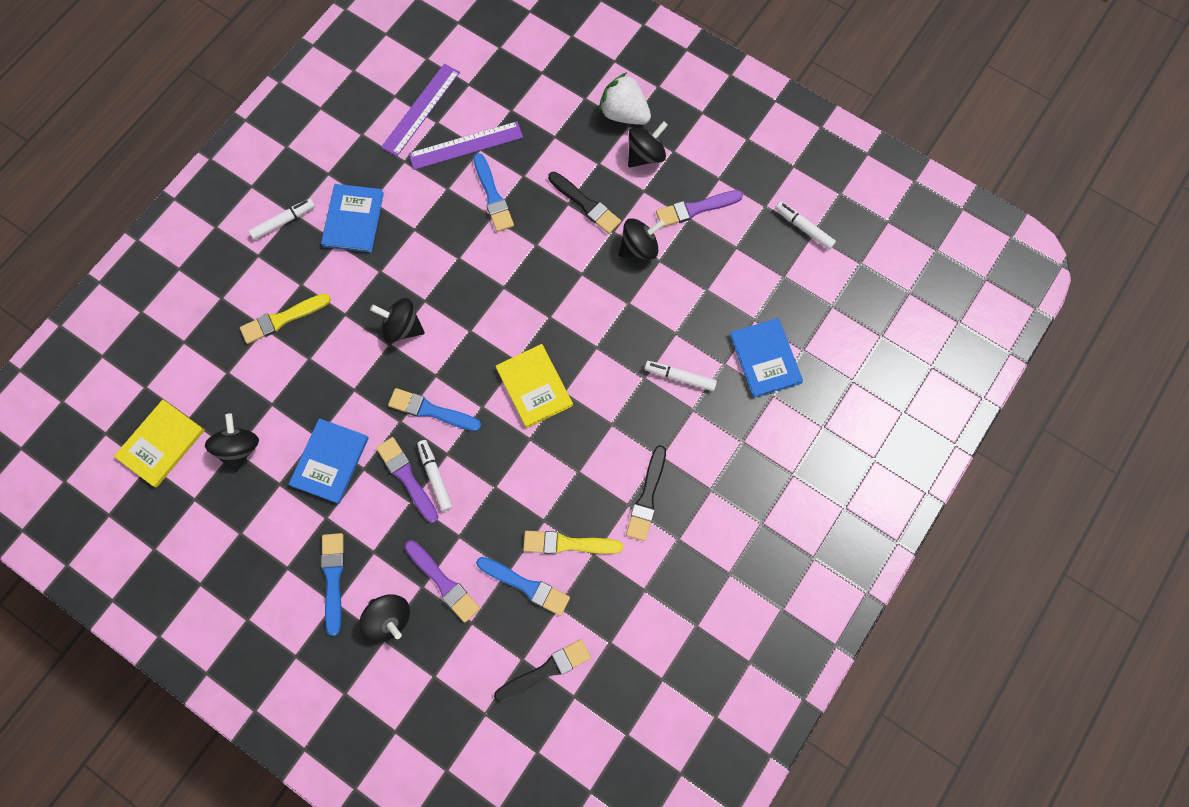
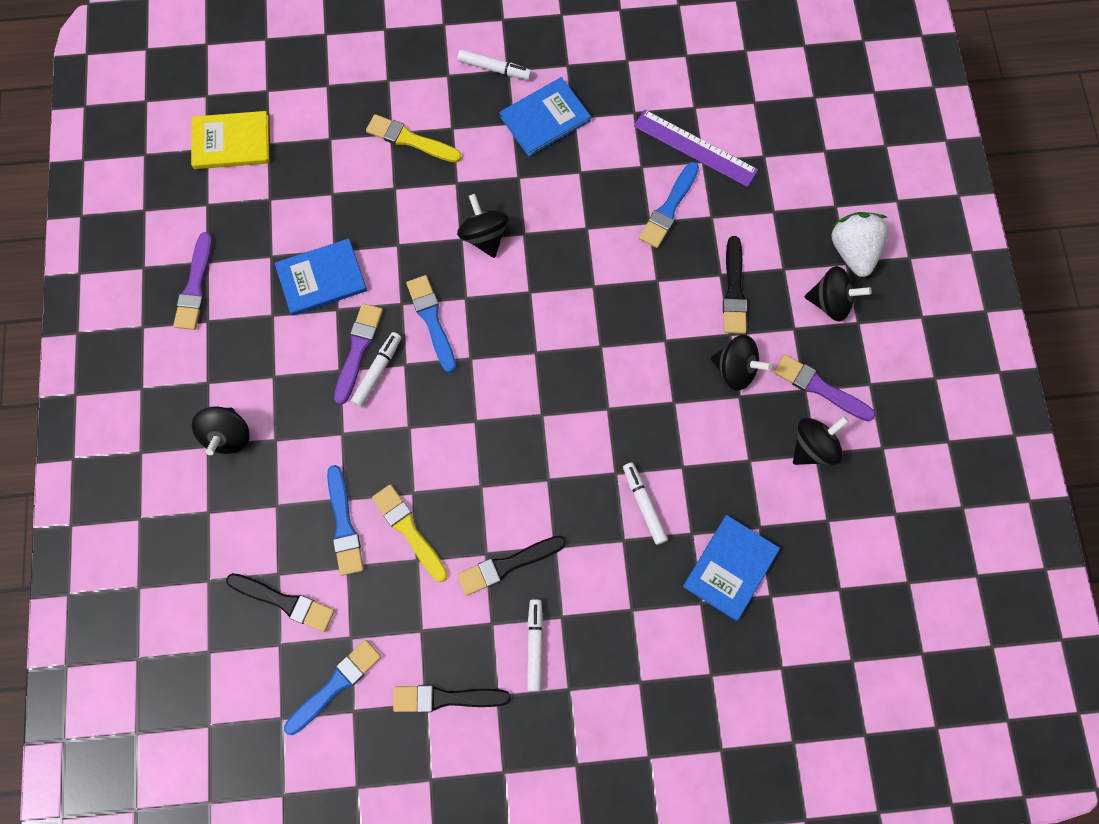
camera: 50 degrees right, 0 degrees up
black spinning top [205,413,259,472] -> black spinning top moved to [793,416,849,465]
blue brush [321,533,344,636] -> blue brush moved to [284,640,381,735]
purple ruler [381,64,460,156] -> none
purple brush [405,540,480,623] -> purple brush moved to [173,232,212,330]
yellow book [496,344,573,428] -> none
white marker [775,201,836,250] -> white marker moved to [527,599,543,691]
none -> black brush [393,685,511,712]

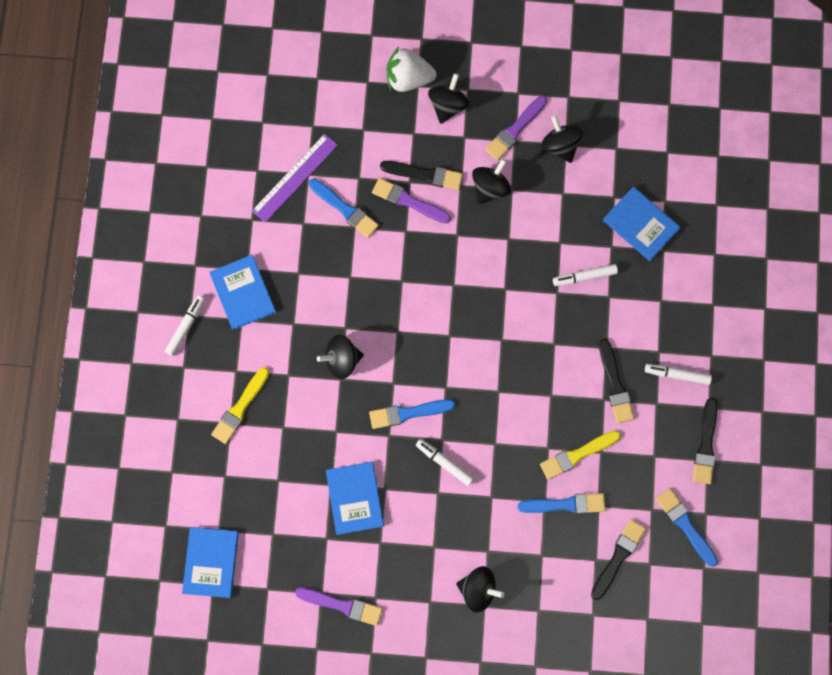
camera: 80 degrees left, 5 degrees up
yellow book [191,111,269,169] -> blue book [182,527,239,598]
purple brush [334,303,383,405] -> purple brush moved to [372,178,451,223]

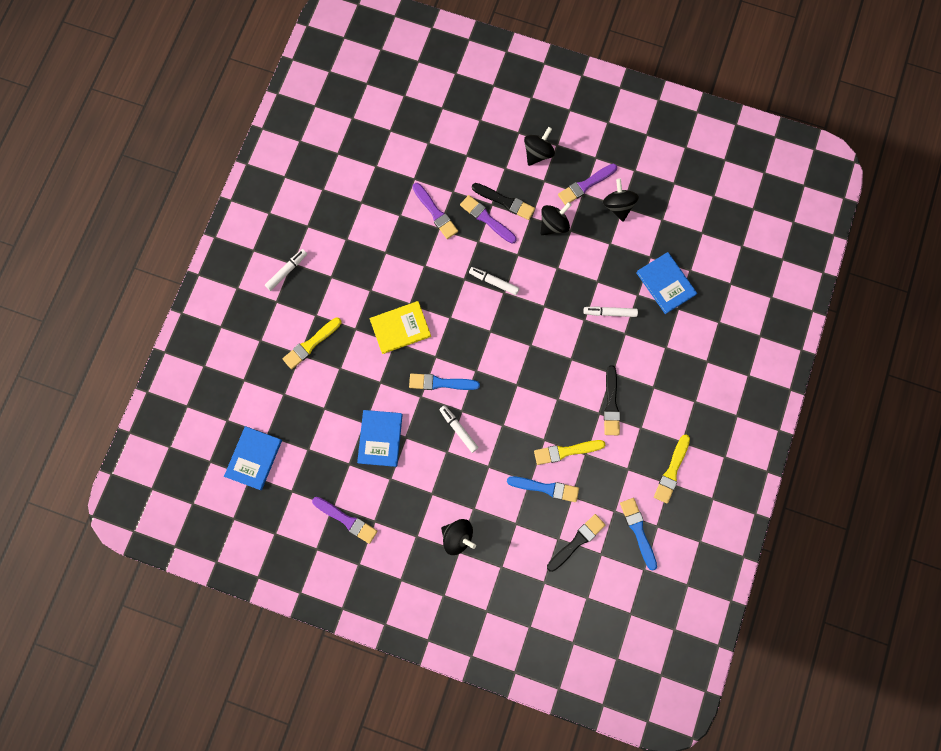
camera: 15 degrees right, 0 degrees up
blue book [209,255,276,330] -> none
purple ruler [252,133,338,223] -> none
blue brush [309,179,379,238] -> purple brush [413,183,458,239]
black spinning top [317,335,364,379] -> yellow book [369,301,431,354]
white strawberry [387,47,436,92] -> none
white marker [645,364,712,385] -> white marker moved to [469,267,519,295]
black brush [693,398,717,484] -> yellow brush [654,435,690,503]

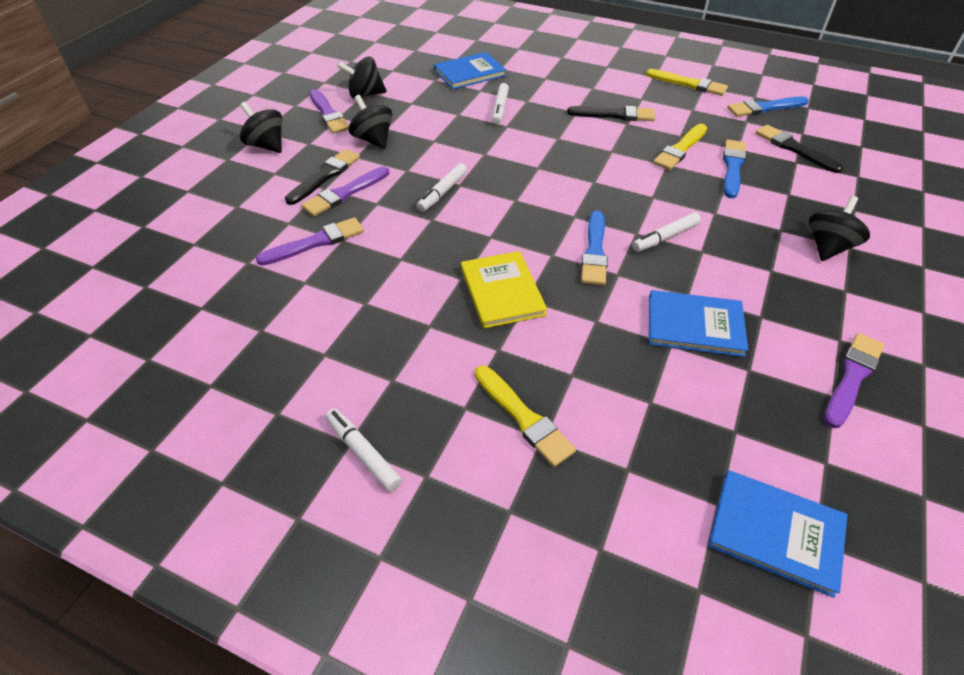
camera: 85 degrees left, 30 degrees down
yellow brush [534,440,605,465] -> yellow brush turned 45 degrees clockwise [653,124,707,170]

